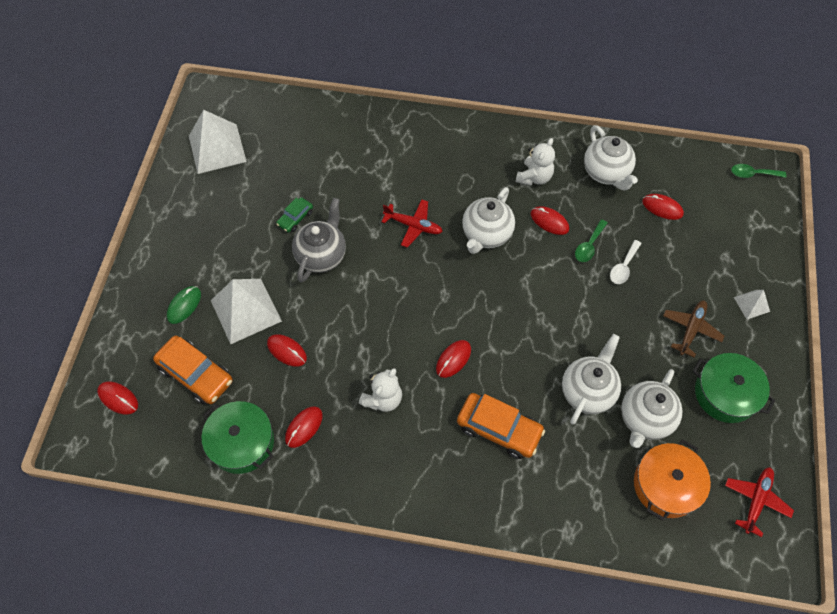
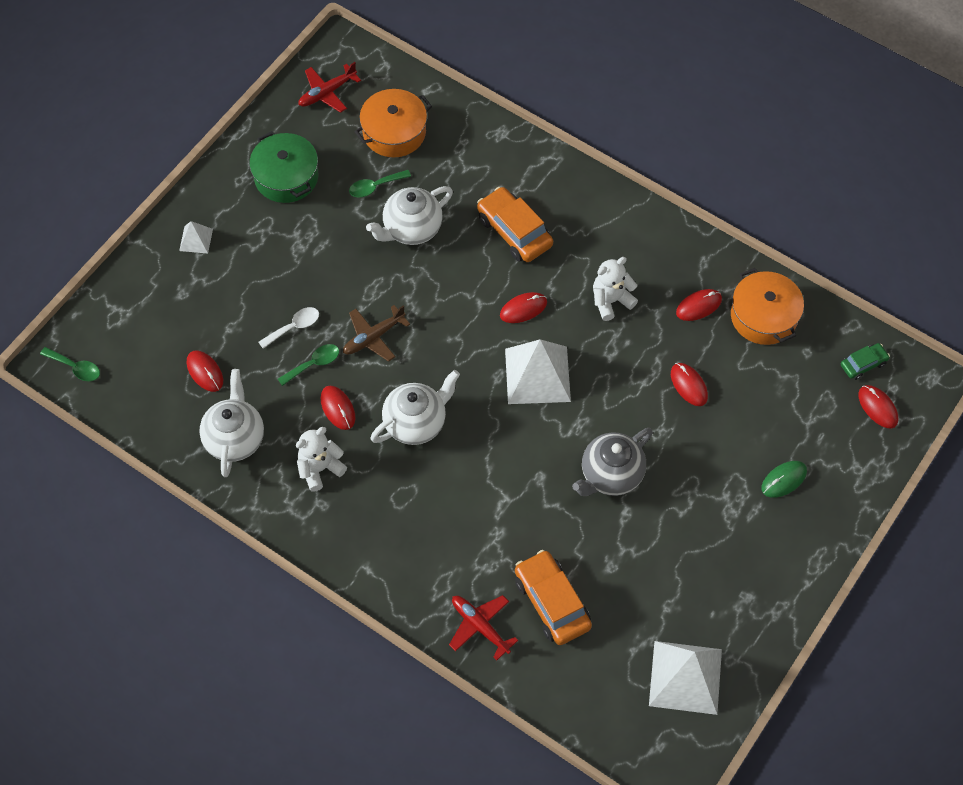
camera: 155 degrees left, 0 degrees up
orange car [153,336,233,404] -> orange car moved to [515,550,592,645]
green pot [202,401,274,474] -> orange pot [731,268,804,345]
white pyramid [211,279,282,344] -> white pyramid moved to [505,339,571,404]
green car [276,197,313,232] -> green car moved to [841,343,890,380]
red plane [381,199,443,248] -> red plane moved to [449,595,518,660]
white teapot [621,369,682,448] -> green spoon [349,170,411,197]
brown plane [663,300,724,358] -> brown plane moved to [343,305,410,362]

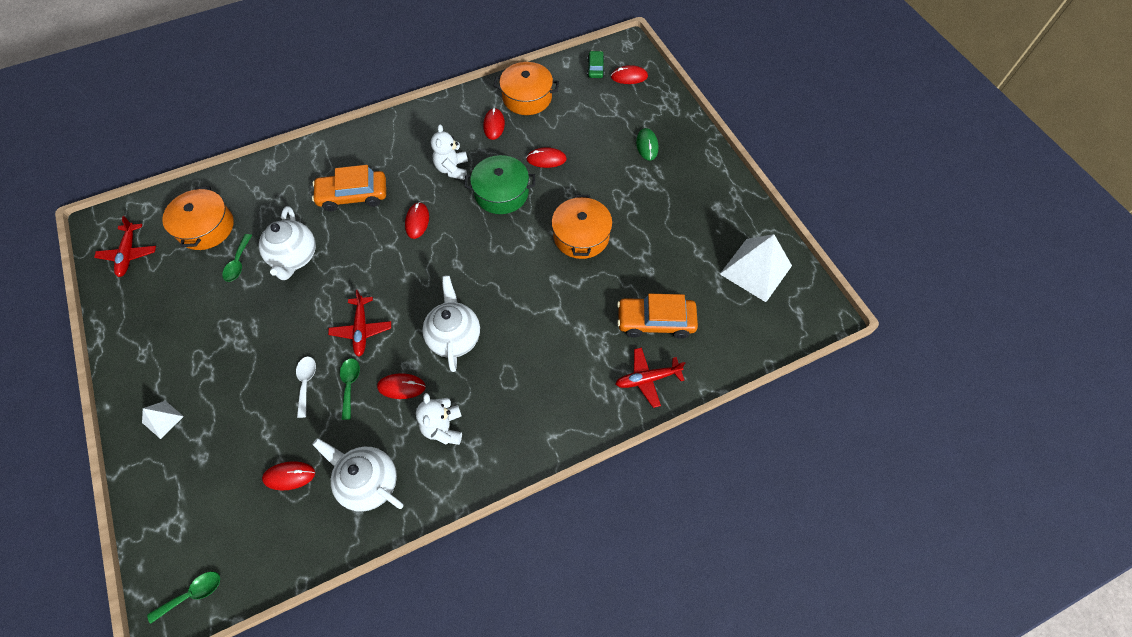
camera: 60 degrees left, 0 degrees up
green pot [250,131,318,203] -> green pot moved to [464,155,535,214]
brown plane [343,305,410,362] -> red plane [328,290,391,357]
white pyramid [505,339,571,404] -> none
grey teapot [572,428,653,496] -> orange pot [551,195,613,259]

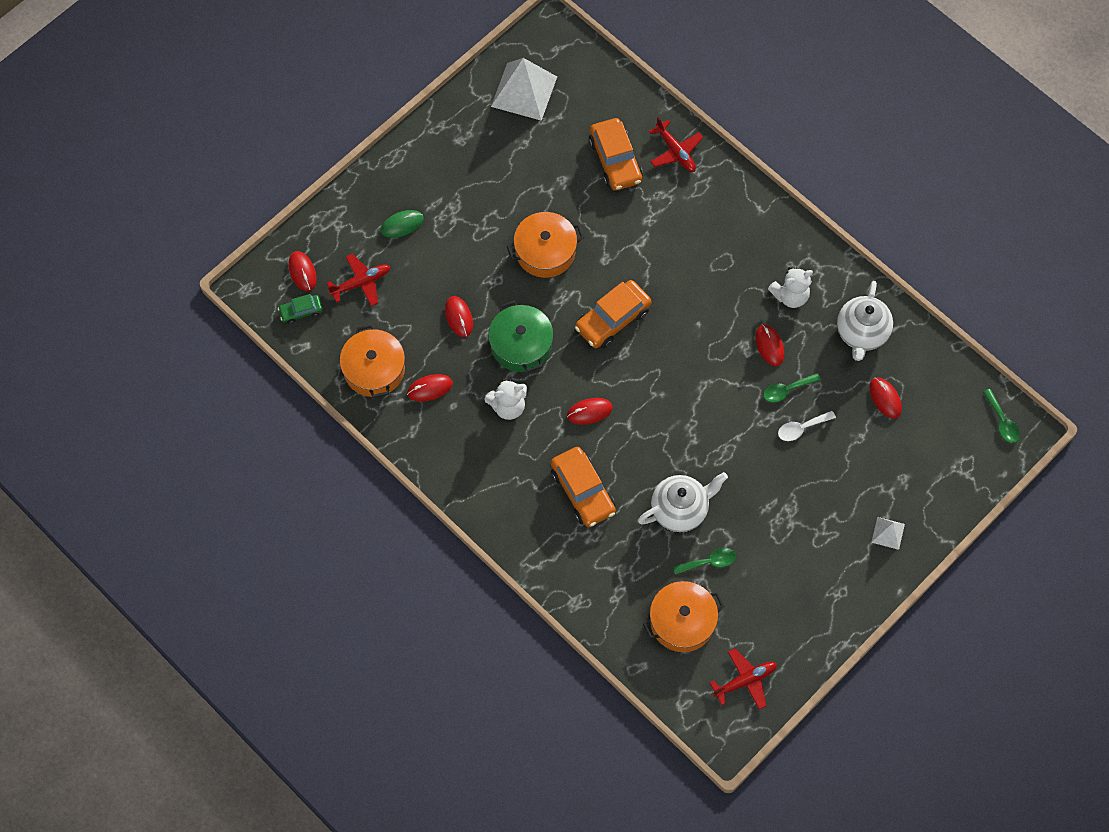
camera: 110 degrees left, 5 degrees up
green spoon [147,572,220,624] -> green spoon turned 150 degrees counterclockwise [983,389,1020,443]
red plane [328,290,391,357] -> red plane moved to [326,254,390,306]
white teapot [422,275,480,372] -> none
none -> orange car [575,280,652,348]

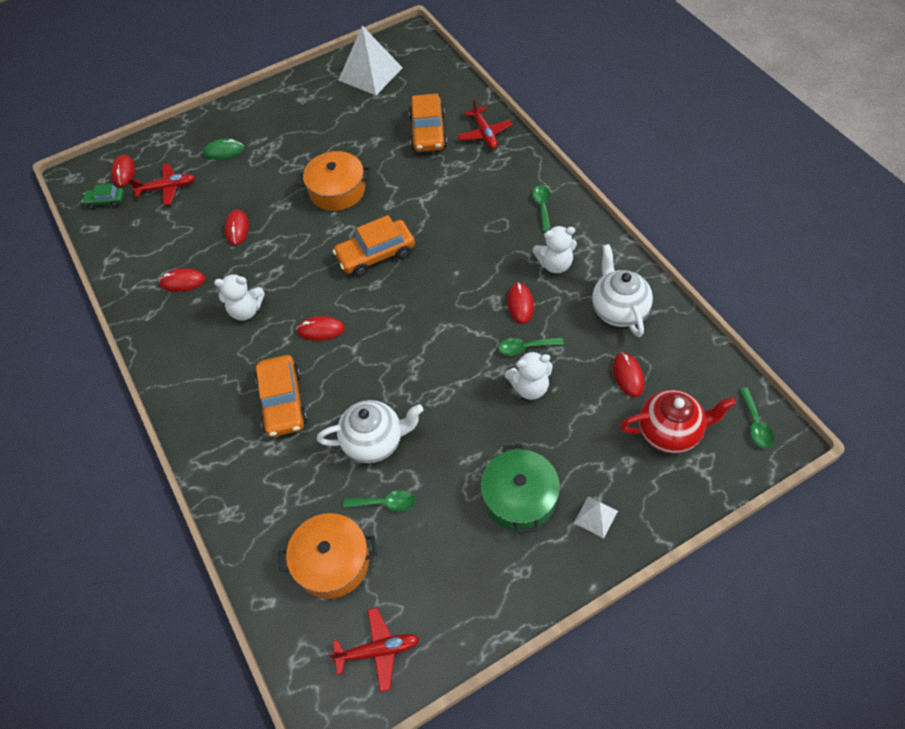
camera: 20 degrees right, 10 degrees down
orange pot [340,324,405,398] -> none
green pot [488,301,554,372] -> green pot moved to [481,444,560,534]
white spoon [778,411,836,441] -> white teddy bear [505,350,553,400]
white teapot [837,281,893,361] -> white teapot turned 135 degrees clockwise [592,244,653,337]
none -> green spoon [532,185,551,232]
none -> red teapot [620,390,736,453]

